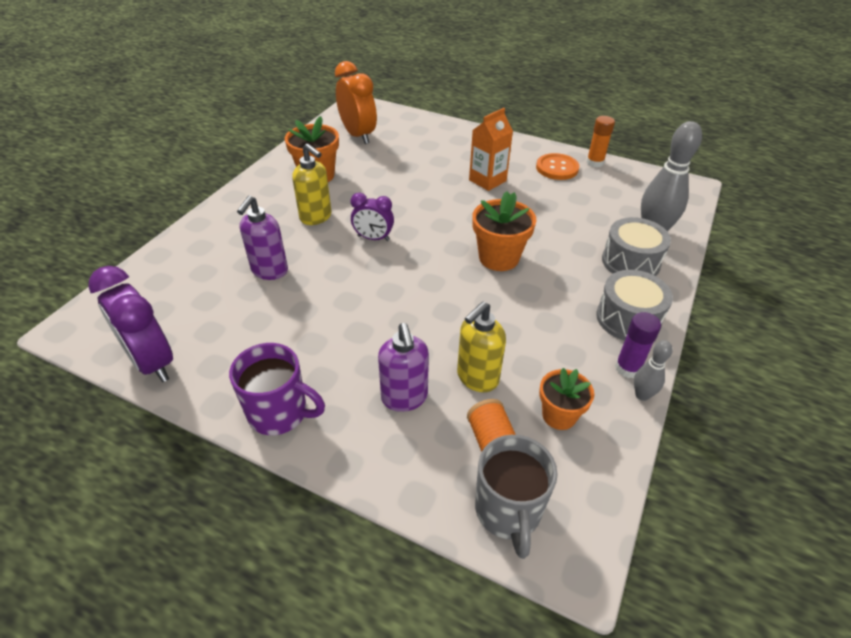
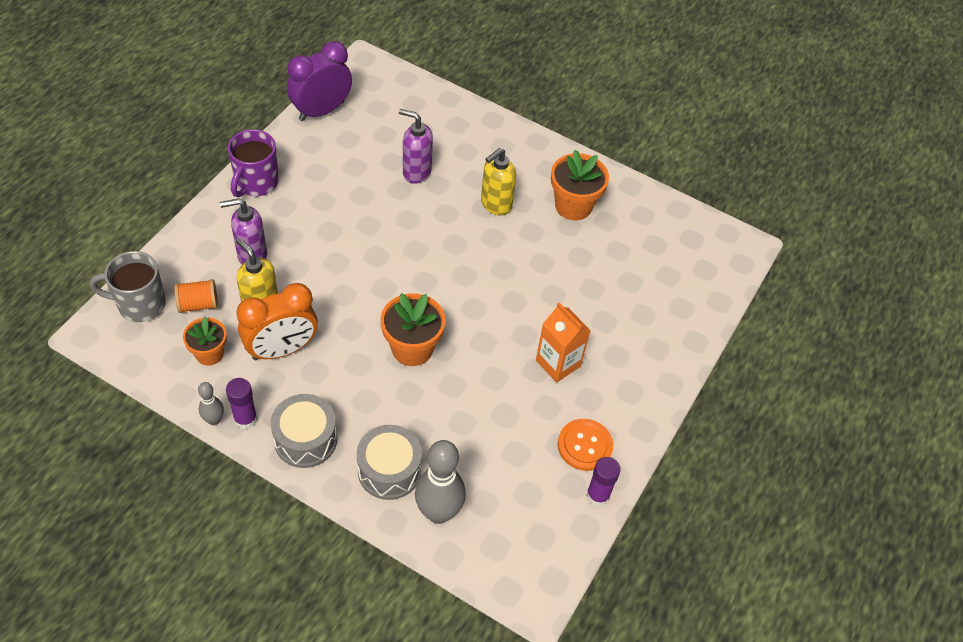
camera: 90 degrees right, 10 degrees up
orange clock [335,61,377,144] -> orange clock moved to [236,283,318,360]
purple clock [351,193,394,241] -> none
orange glue stick [587,116,615,167] -> purple glue stick [586,457,621,506]

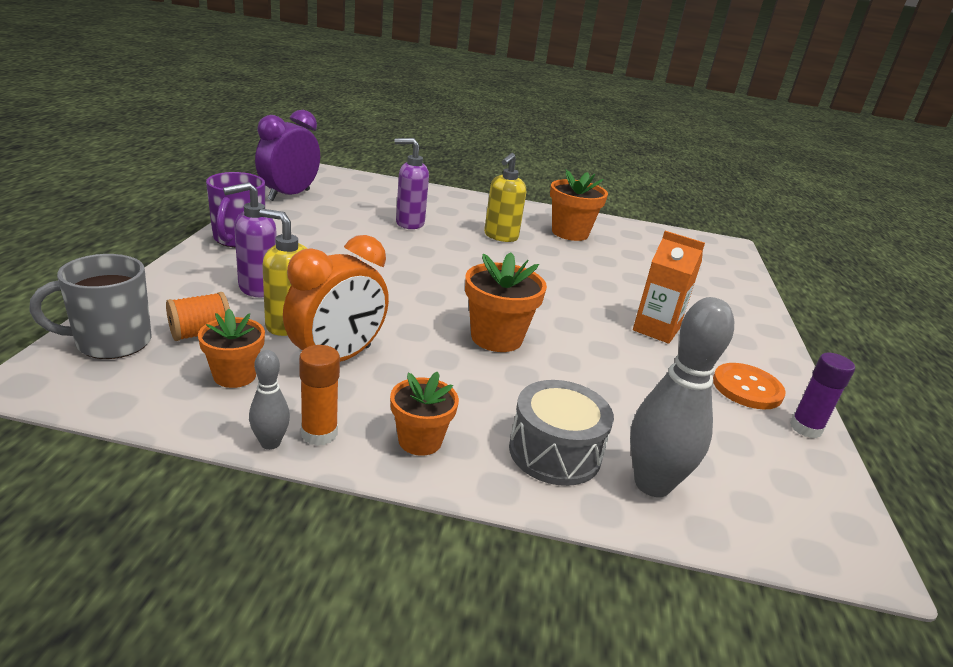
camera: 20 degrees left, 25 degrees down
purple glue stick [226,378,258,429] -> orange glue stick [299,345,340,446]
grey drum [271,394,337,468] -> orange flower pot [390,371,459,456]

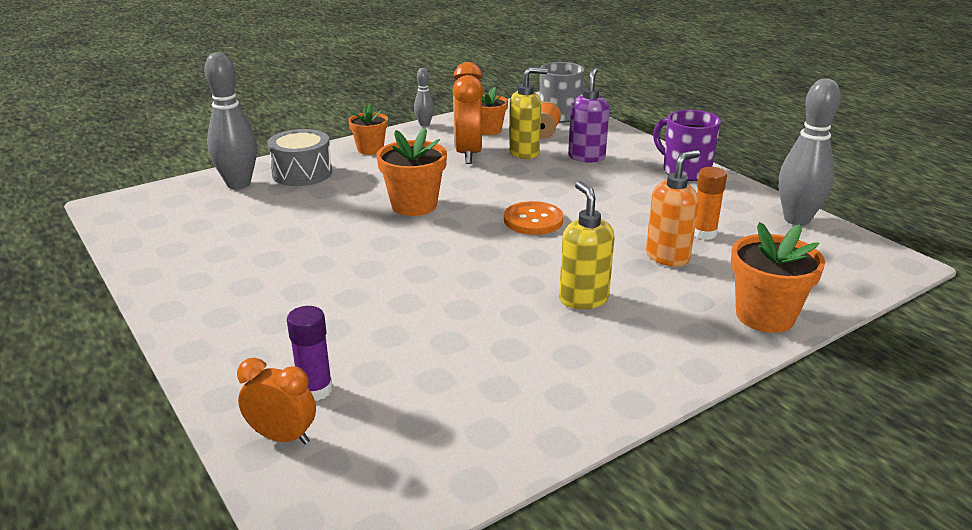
camera: 140 degrees right, 0 degrees up
purple clock [255,110,320,201] -> grey bowling pin [779,78,841,226]
orange glue stick [299,345,340,446] -> orange glue stick moved to [694,167,727,240]
purple soap dispenser [395,138,429,229] -> orange soap dispenser [646,150,700,267]
orange flower pot [550,169,608,241] -> orange flower pot moved to [731,222,825,333]
orange carton [633,231,705,344] -> none
orange button [713,363,786,410] -> orange button moved to [504,201,563,235]
purple glue stick [790,353,855,438] -> purple glue stick moved to [287,306,333,401]
none -> orange clock [237,358,316,444]

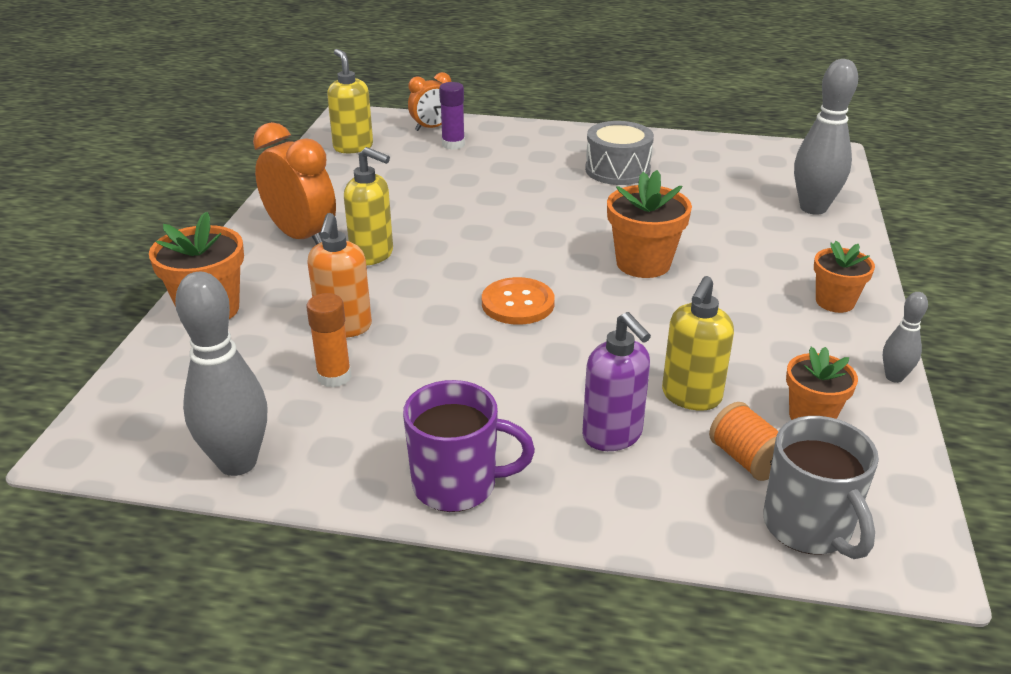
camera: 135 degrees right, 5 degrees up
grey drum [267,129,333,186] -> grey drum moved to [585,121,654,185]
orange clock [452,62,483,164] -> orange clock moved to [253,122,336,245]
none -> yellow soap dispenser [327,49,373,153]

